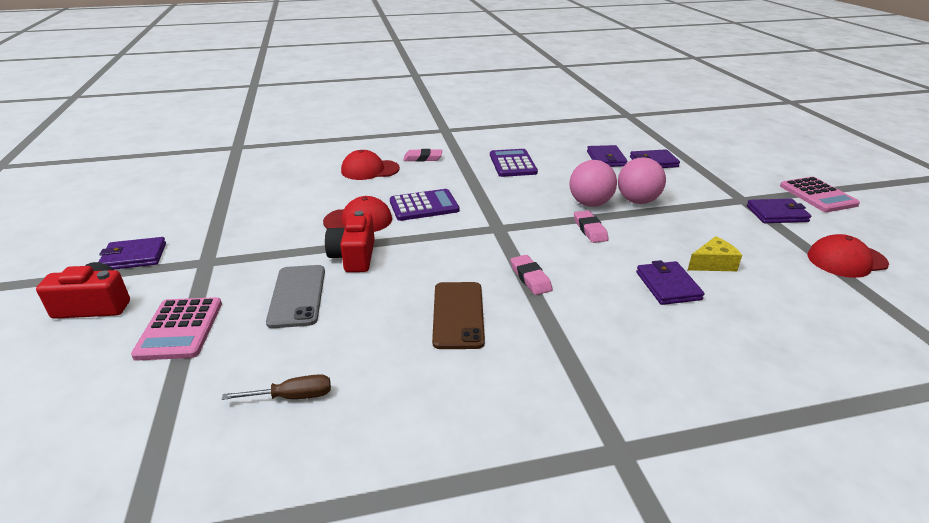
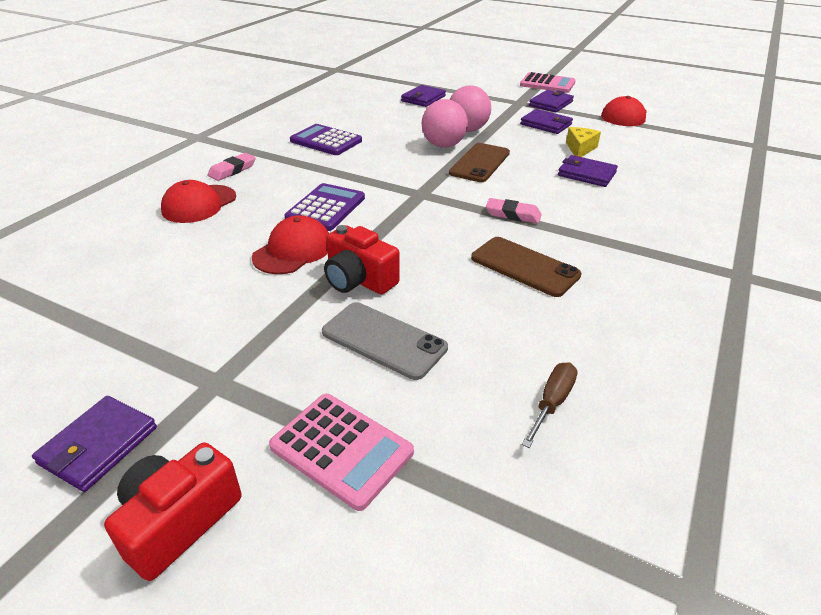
camera: 50 degrees left, 5 degrees up
pink eraser [574,210,608,243] -> brown phone [449,143,510,182]
purple wallet [587,145,628,167] -> purple wallet moved to [520,109,573,134]

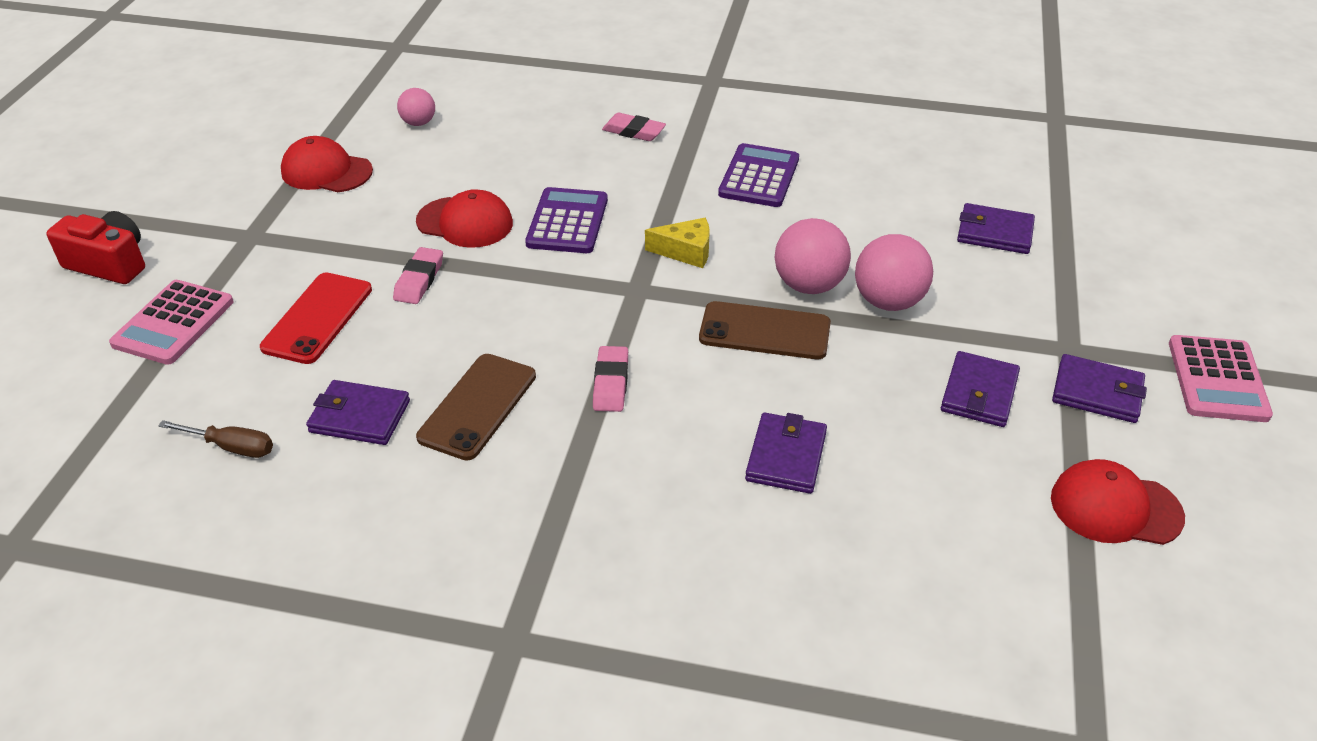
camera: 75 degrees right, 5 degrees up
purple wallet [32,396,157,492] -> purple wallet moved to [306,380,410,445]
red cap [161,180,236,223] -> red cap moved to [281,136,373,192]
purple calculator [284,183,365,231] -> purple calculator turned 90 degrees counterclockwise [525,187,608,253]
grey phone [322,302,448,380] -> red phone [260,273,372,364]
red camera [324,225,400,294] -> pink eraser [393,247,443,304]
yellow cheese [566,127,601,157] -> yellow cheese moved to [645,218,710,268]
none -> pink ball [397,88,435,126]

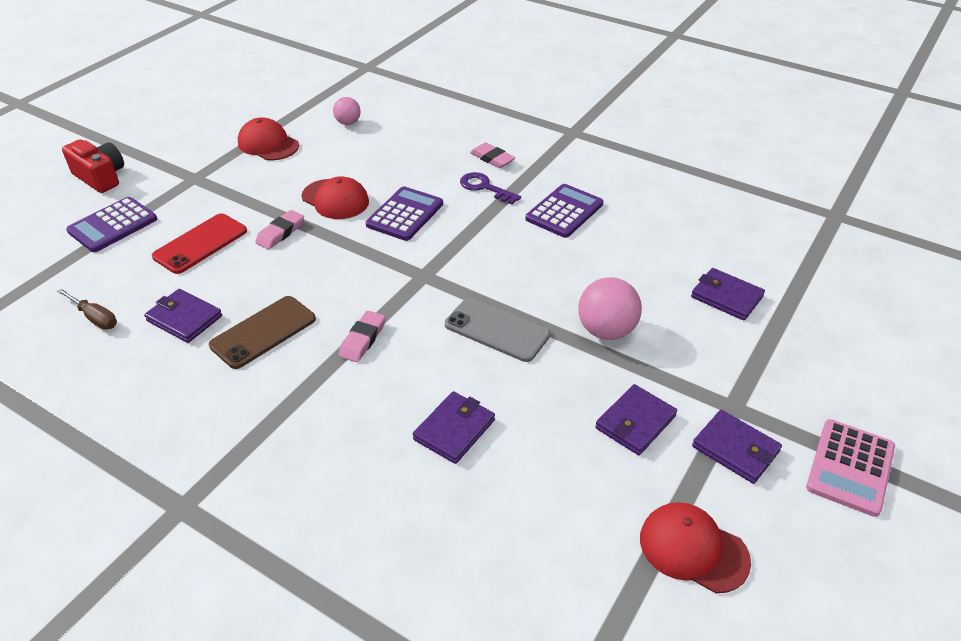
camera: 20 degrees right, 0 degrees up
pink calculator [109,280,233,365] -> purple calculator [66,197,157,252]
yellow cheese [645,218,710,268] -> none
brown phone [699,301,831,359] -> grey phone [445,298,550,362]
pink ball [775,218,851,294] -> none
none -> purple key [460,172,521,205]

